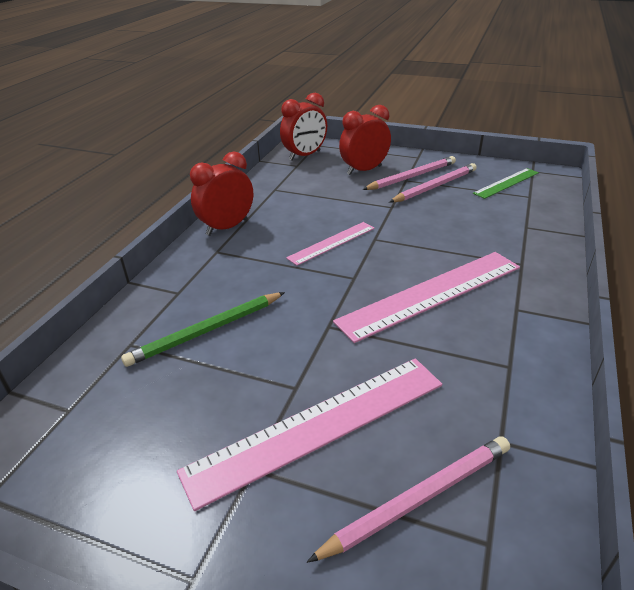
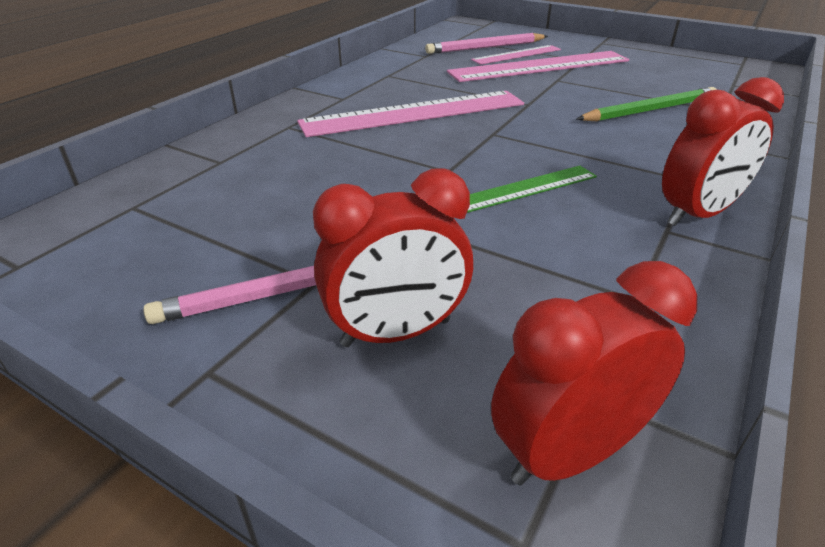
camera: 170 degrees left, 0 degrees up
pink ruler [286,222,375,266] -> pink ruler moved to [471,45,561,65]
pink pencil [389,163,477,203] -> none
green ruler [473,168,539,199] -> green ruler moved to [467,166,597,213]

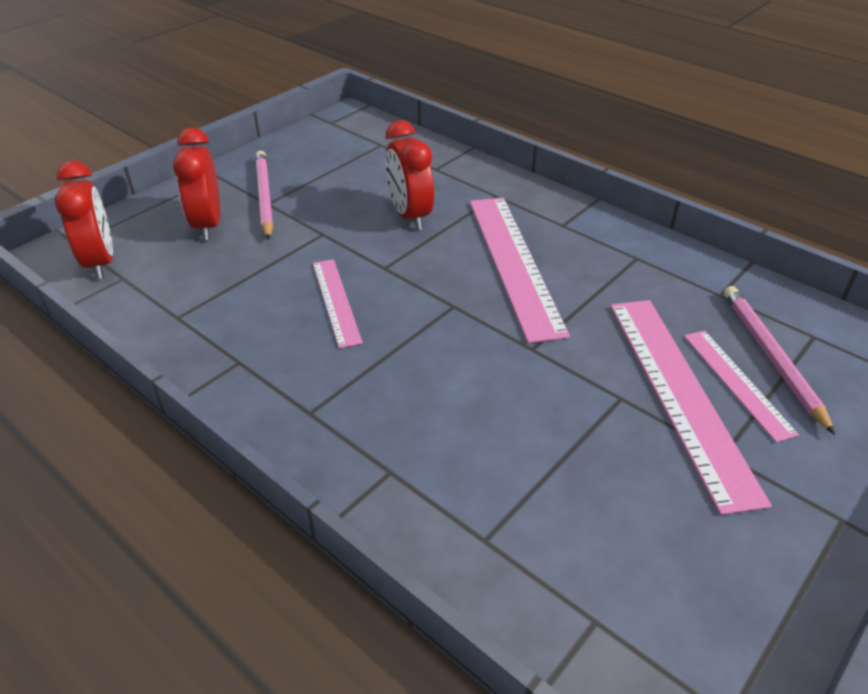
camera: 100 degrees right, 5 degrees up
green ruler [467,166,597,213] -> pink ruler [313,259,363,348]
green pencil [577,87,717,121] -> none
red clock [662,77,784,226] -> red clock moved to [385,120,434,230]

